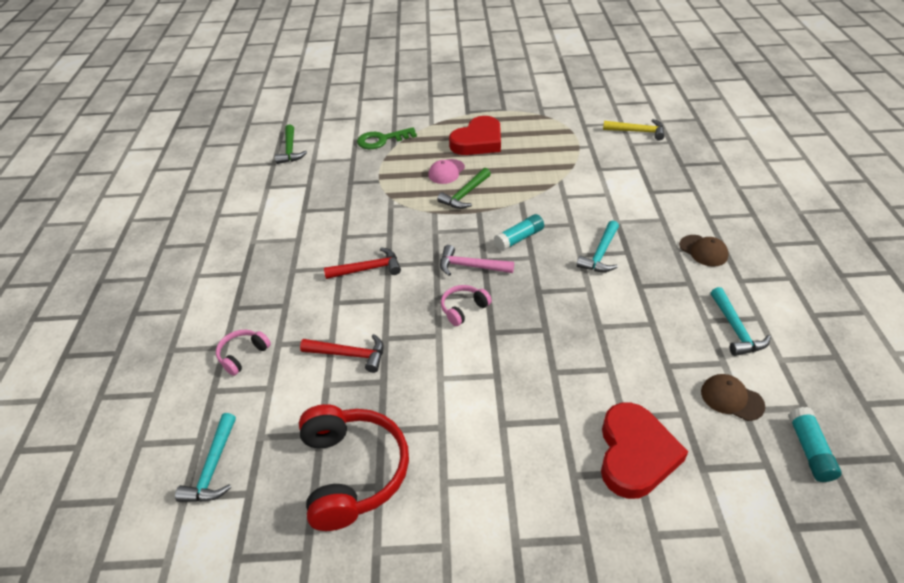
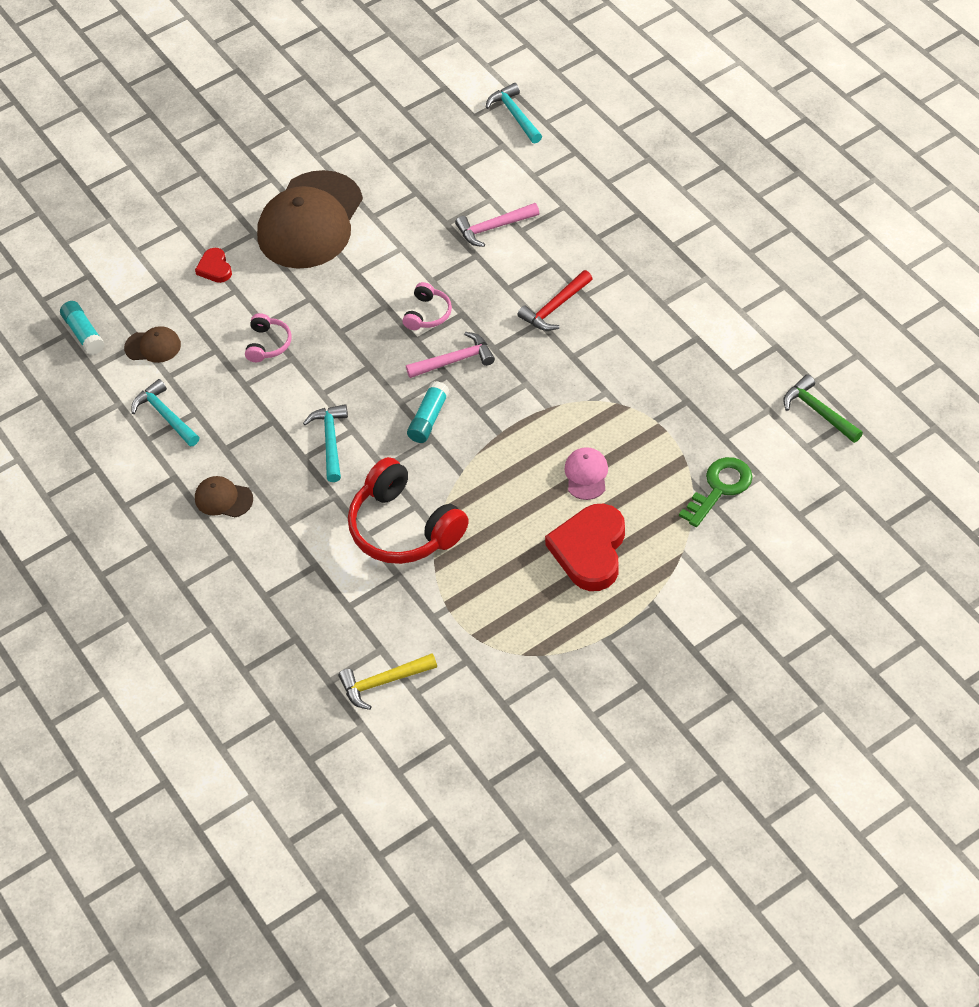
camera: 150 degrees right, 10 degrees up
pink headphones [216,330,271,376] -> pink headphones moved to [245,313,291,362]
red headphones [299,404,409,531] -> red headphones moved to [348,457,469,564]
red hammer [300,334,384,373] -> pink hammer [455,203,539,247]
green hammer [437,168,491,209] -> none
red heart [601,402,688,499] -> red heart [195,248,232,283], size x0.50
none -> brown cap [257,170,363,269]

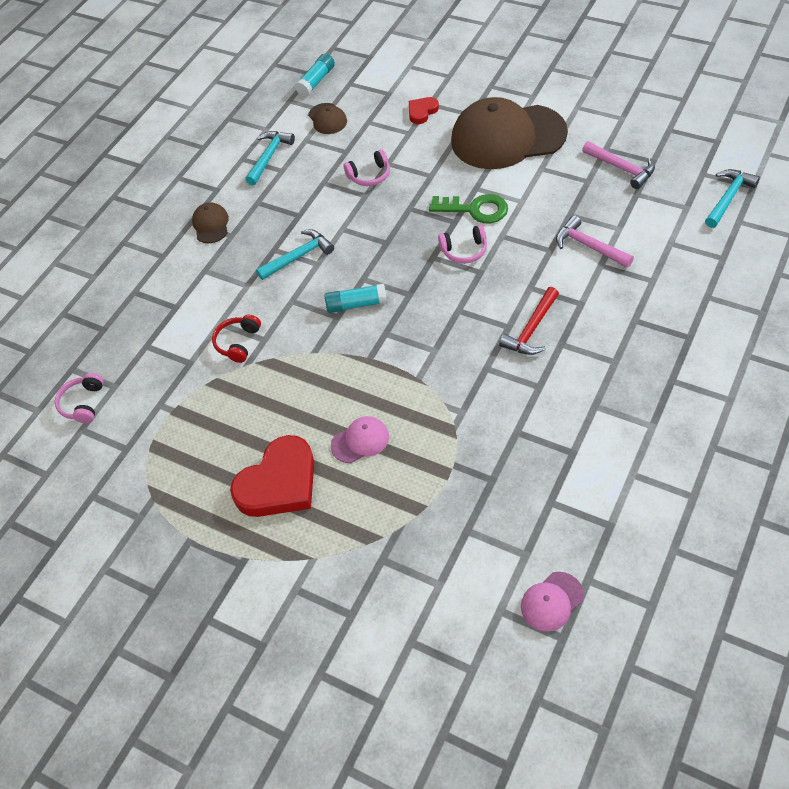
camera: 65 degrees right, 0 degrees up
yellow hammer [338,653,437,710] -> pink headphones [55,373,104,423]
red headphones [348,457,469,564] -> red headphones [212,315,261,363], size x0.49
pink hammer [406,332,495,378] -> pink hammer moved to [582,141,655,189]
red hammer [517,270,593,331] -> red hammer turned 75 degrees counterclockwise [499,287,559,355]
red heart [545,504,625,591] -> red heart turned 150 degrees clockwise [230,435,314,517]
green key [679,457,752,527] -> green key moved to [429,194,508,223]
green hammer [783,374,863,443] -> pink cap [521,572,584,632]

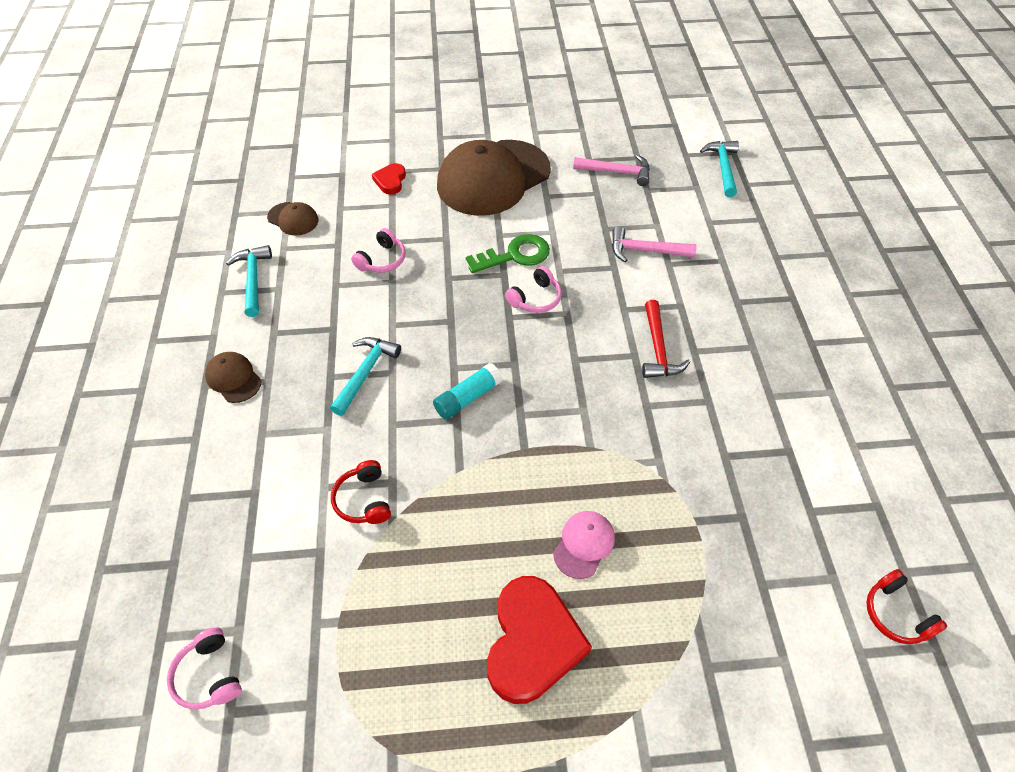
camera: 40 degrees left, 0 degrees up
turquoise glue stick [295,53,335,96] -> none
pink cap [521,572,584,632] -> red headphones [866,569,947,644]

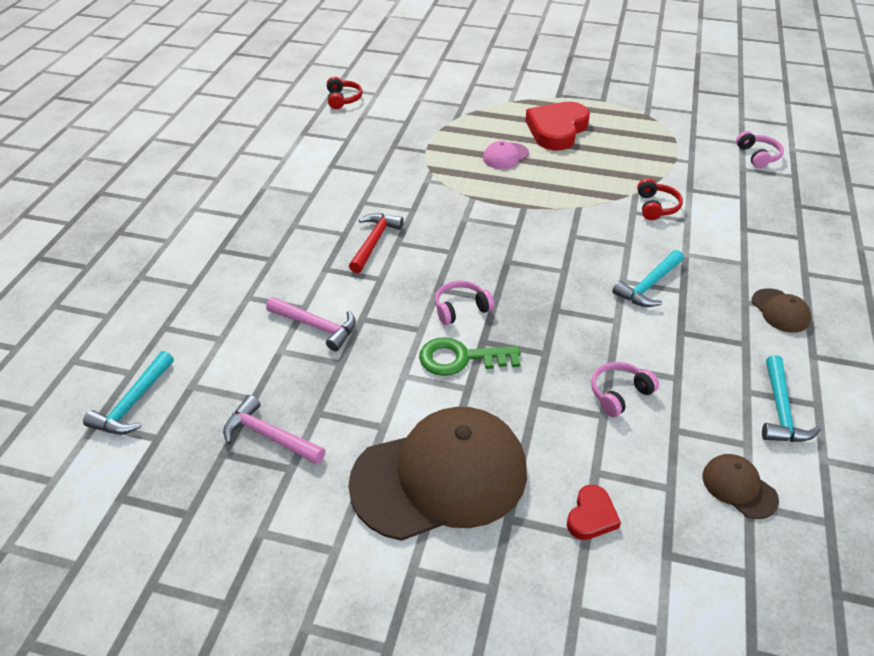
camera: 160 degrees left, 10 degrees down
turquoise glue stick [433,363,503,420] -> none

